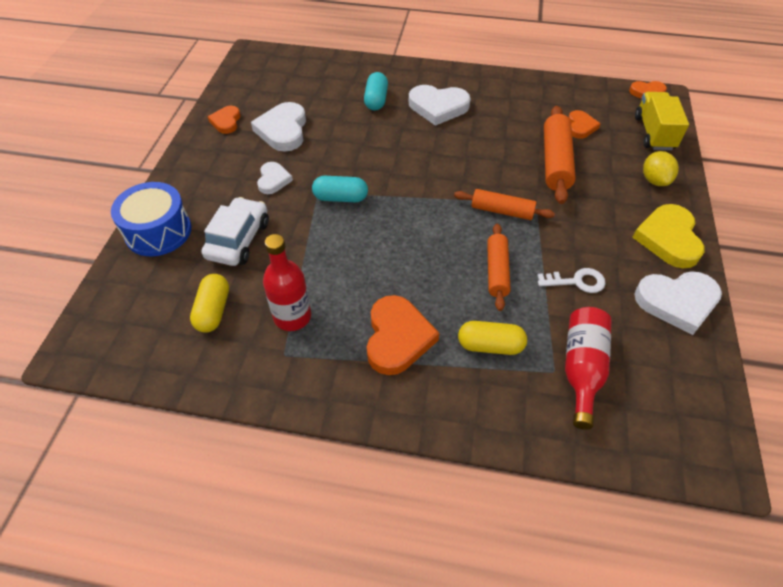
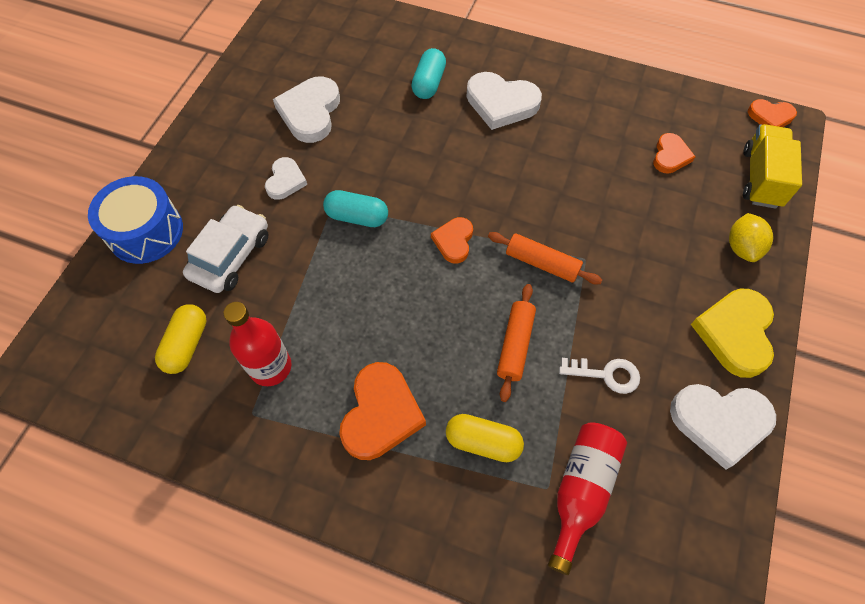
camera: 10 degrees right, 10 degrees up
orange heart [208,106,241,134] -> orange heart moved to [431,217,473,263]
orange rolling pin [544,106,576,204] -> none

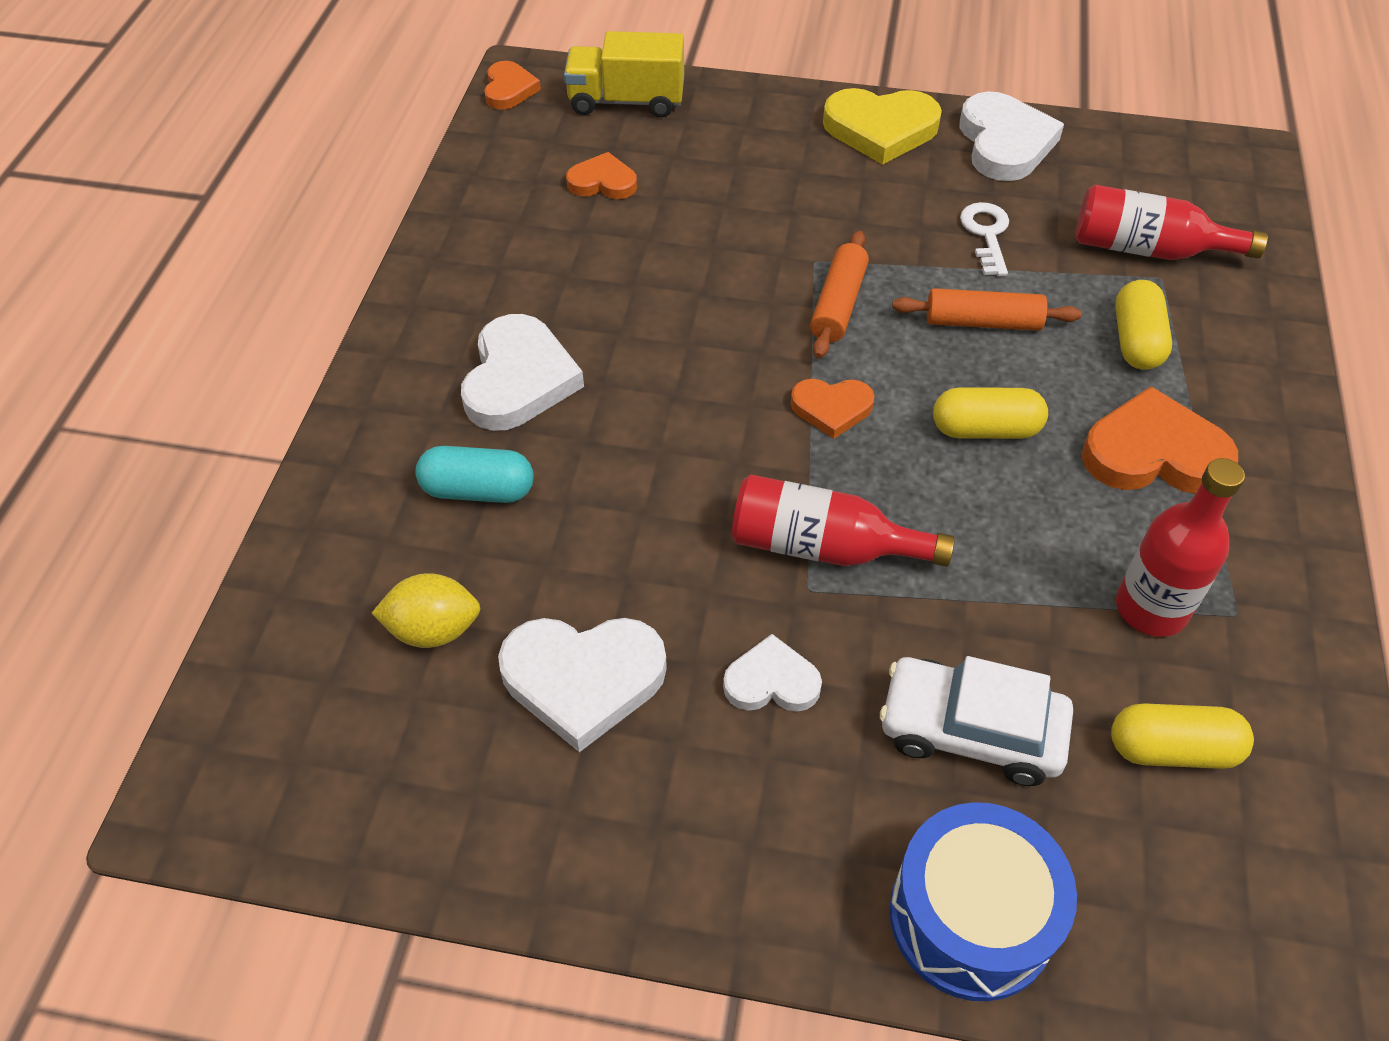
camera: 100 degrees left, 10 degrees down
turquoise capsule [323,190,388,227] -> red bottle [732,474,955,567]
yellow lemon [729,213,773,262] -> yellow lemon moved to [372,573,480,648]
none -> yellow capsule [933,387,1048,439]

